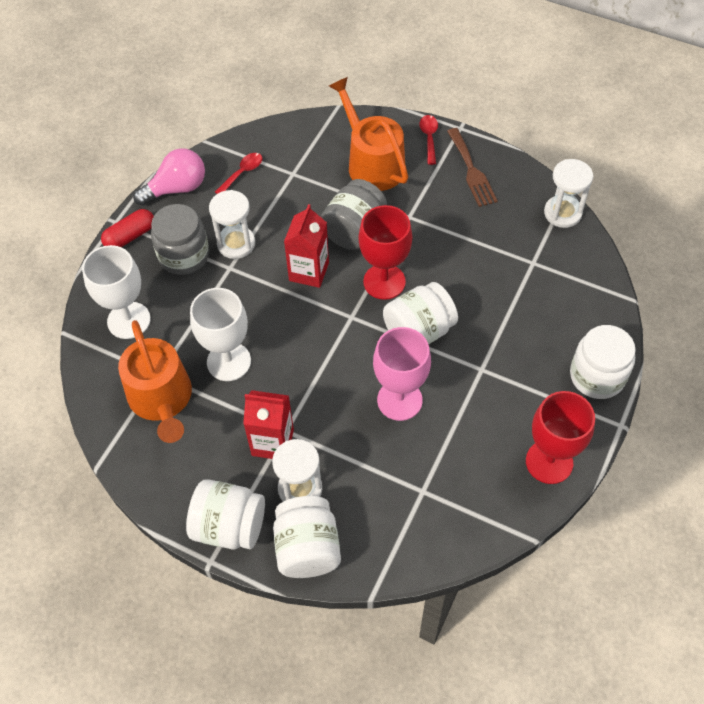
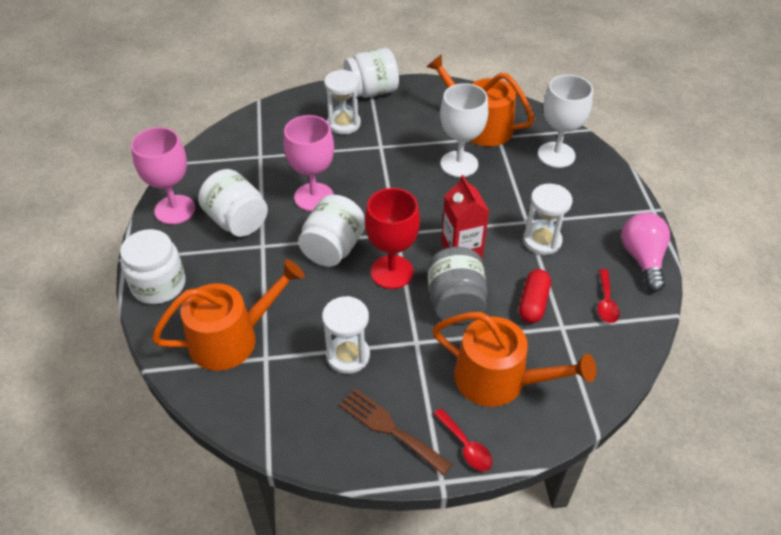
camera: 145 degrees right, 10 degrees down
red capsule [101,209,154,247] -> red capsule moved to [519,269,551,323]
pink light bulb [133,148,205,206] -> pink light bulb turned 150 degrees clockwise [621,212,670,292]
grey jar [151,204,209,275] -> none
red carton [243,390,294,459] -> none
white jar [273,496,341,578] -> white jar moved to [198,169,268,237]
red goblet [526,391,595,484] -> pink goblet [131,127,195,224]
white hourglass [544,159,593,228] -> white hourglass moved to [322,296,370,374]
none -> orange watering can [152,259,304,371]

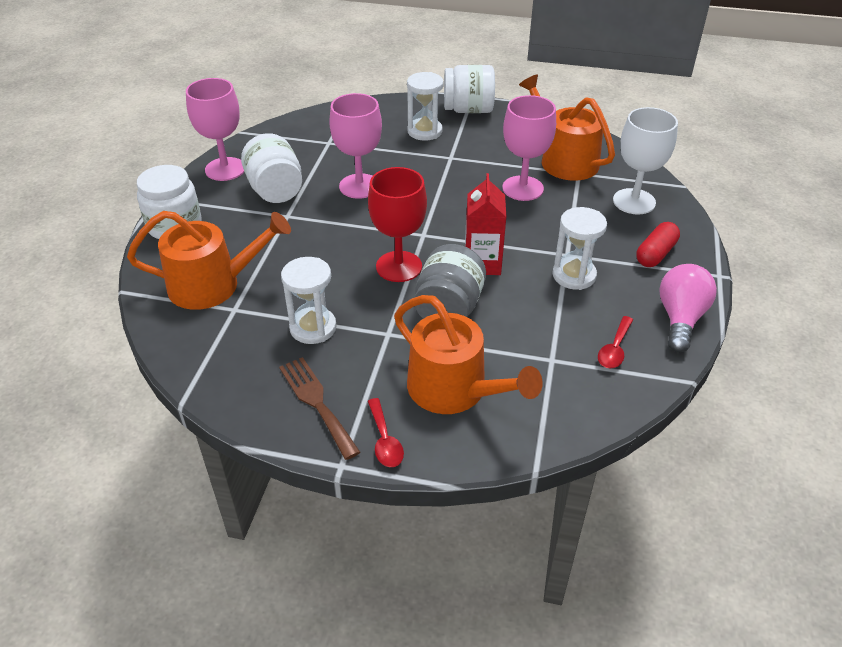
camera: 20 degrees right, 5 degrees down
white jar [298,194,365,267] -> none
white goblet [440,83,488,177] -> pink goblet [502,95,556,201]
red capsule [519,269,551,323] -> red capsule moved to [636,222,680,267]

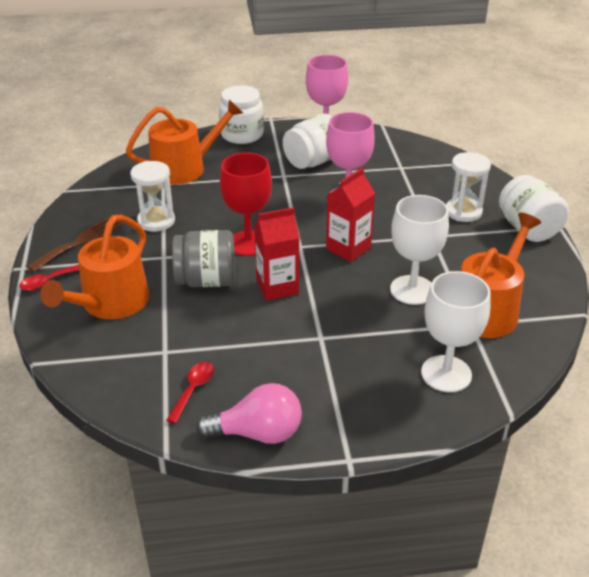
camera: 70 degrees right, 5 degrees down
orange watering can [127,211,291,310] -> orange watering can turned 90 degrees counterclockwise [126,100,243,185]
pink goblet [502,95,556,201] -> white goblet [390,195,449,305]
white hourglass [553,207,607,290] -> none
red spoon [598,316,633,368] -> red spoon turned 105 degrees clockwise [167,362,214,424]
red capsule [636,222,680,267] -> none
none -> red carton [326,168,375,262]

